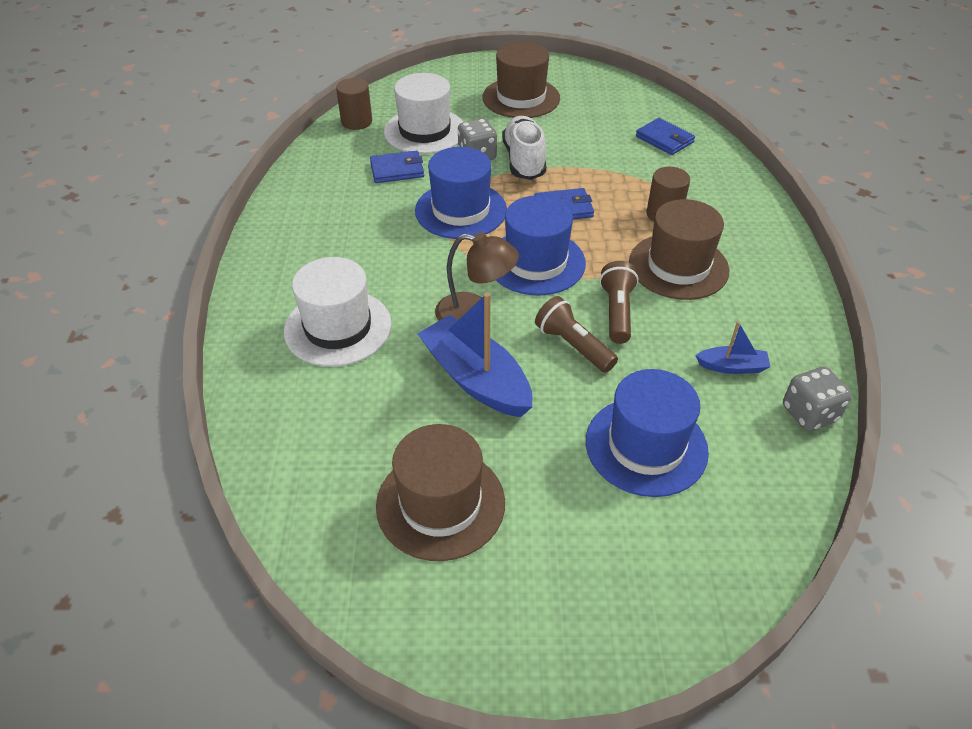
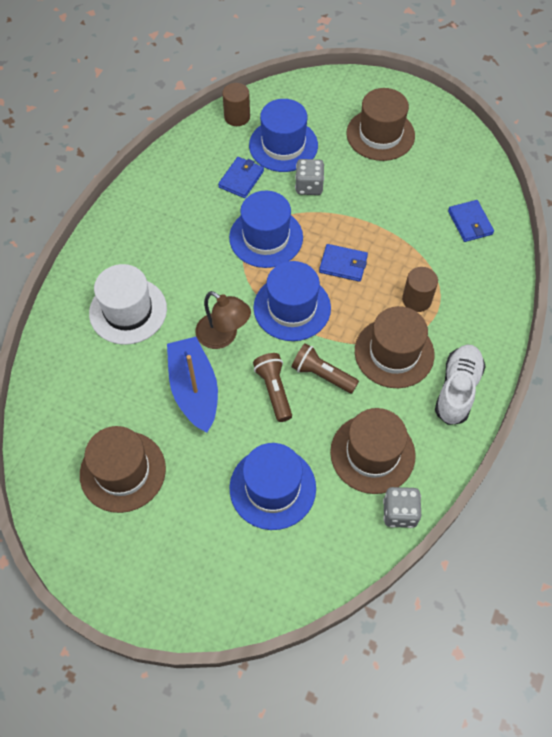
camera: 25 degrees right, 15 degrees up
blue wallet [370,151,424,183] -> blue wallet turned 75 degrees counterclockwise [218,157,264,198]
white hat [384,73,463,154] -> blue hat [249,99,318,172]
white shoe [502,116,546,180] -> white shoe moved to [435,345,486,425]
brown flashlight [599,261,638,344] -> brown flashlight turned 90 degrees counterclockwise [291,343,359,393]
blue boat [695,321,771,374] -> brown hat [330,408,416,494]

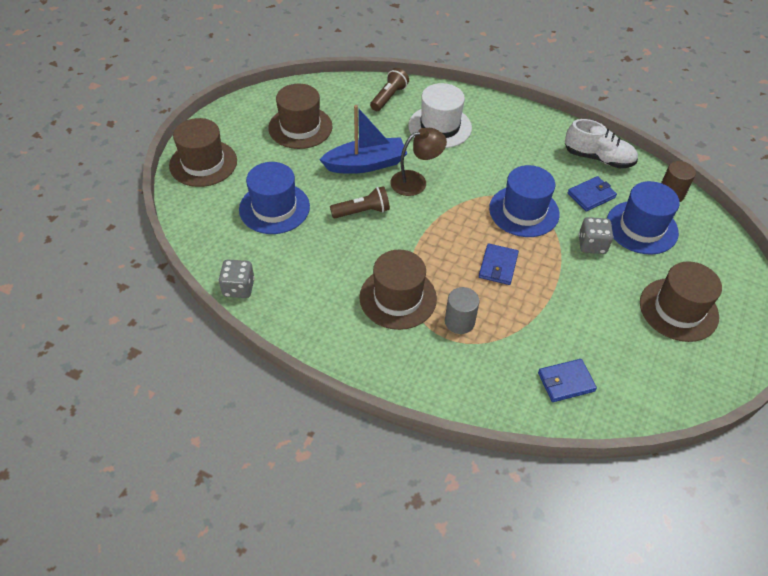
camera: 90 degrees right, 10 degrees down
brown lamp [195,291,251,349] -> brown lamp turned 150 degrees counterclockwise [390,128,447,196]
blue wallet [218,157,264,198] -> blue wallet turned 60 degrees counterclockwise [567,176,617,211]
blue hat [253,261,331,341] -> none
brown flashlight [291,343,359,393] -> brown flashlight moved to [370,68,409,111]
brown hat [330,408,416,494] -> brown hat moved to [169,118,237,187]
brown cylinder [402,267,438,312] -> grey cylinder [445,287,480,334]
white shoe [435,345,486,425] -> white shoe moved to [565,119,638,168]

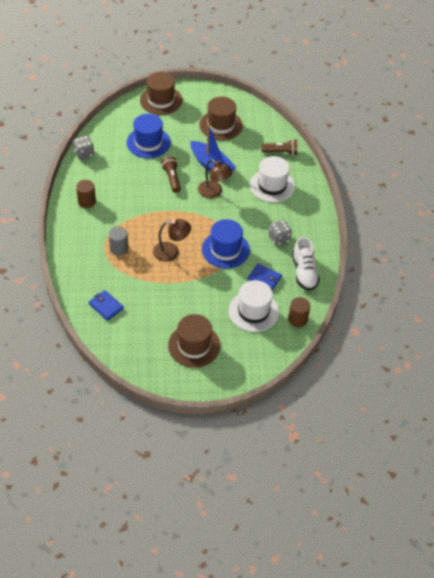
camera: 60 degrees right, 0 degrees up
brown flashlight [330,186,390,218] -> brown flashlight turned 150 degrees counterclockwise [161,157,181,193]
brown hat [359,250,437,330] -> none
blue wallet [479,243,519,285] -> brown lamp [153,219,191,262]
grey dice [578,217,613,254] -> grey dice moved to [269,220,292,246]
blue hat [607,181,680,255] -> white hat [229,280,279,332]
none -> brown cylinder [76,180,96,208]

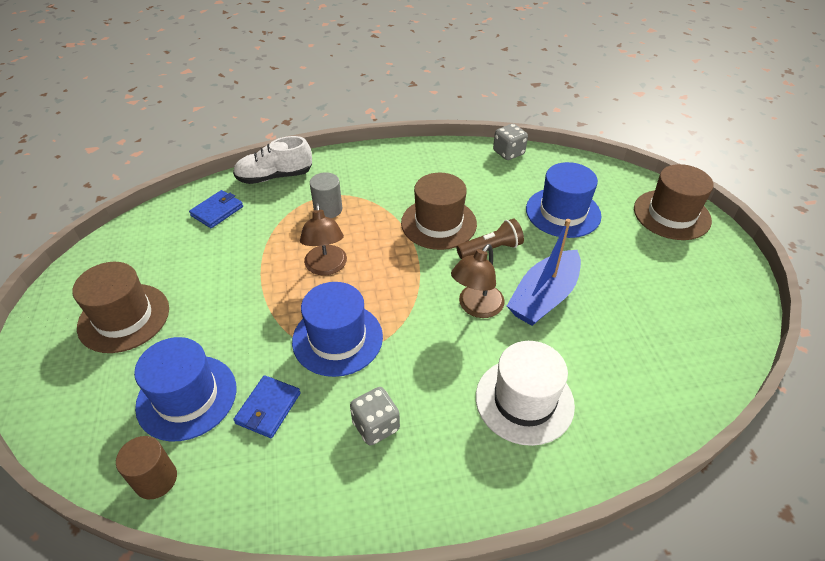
camera: 85 degrees right, 5 degrees down
brown cylinder [76,180,96,208] -> none
brown hat [199,97,243,140] -> brown hat moved to [401,173,477,250]
white hat [229,280,279,332] -> blue hat [134,337,236,441]
brown flashlight [261,139,297,155] -> none
white shoe [292,237,320,291] -> white shoe moved to [233,136,312,184]

